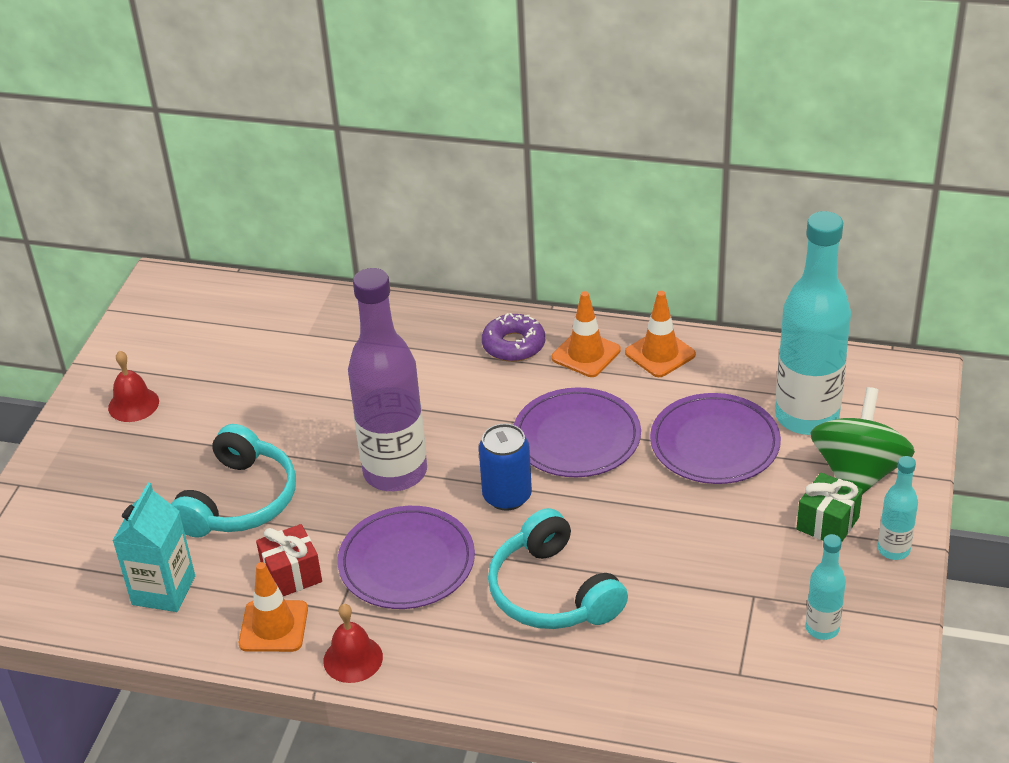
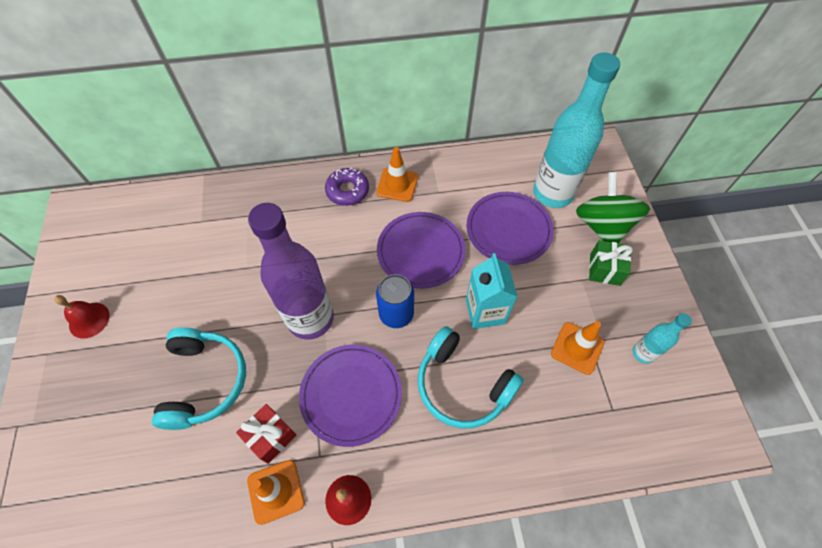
camera: 25 degrees left, 20 degrees up
turquoise carton [113,483,195,612] -> turquoise carton moved to [466,253,518,329]
orange traffic cone [625,291,696,377] -> orange traffic cone moved to [551,321,604,375]
turquoise bottle [878,456,918,560] -> none

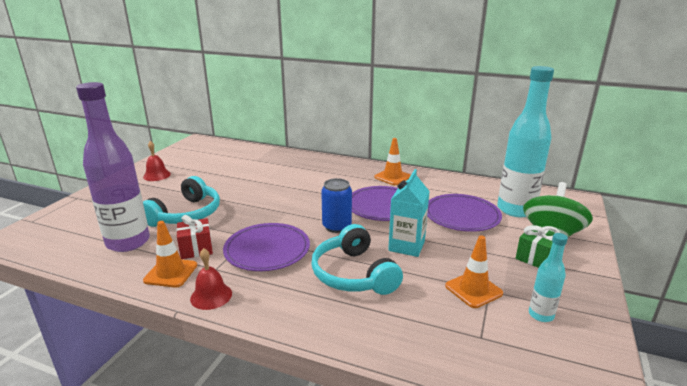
camera: 30 degrees right, 35 degrees down
purple bottle [248,203,334,340] -> purple bottle moved to [76,82,150,252]
purple donut [325,168,369,206] -> none

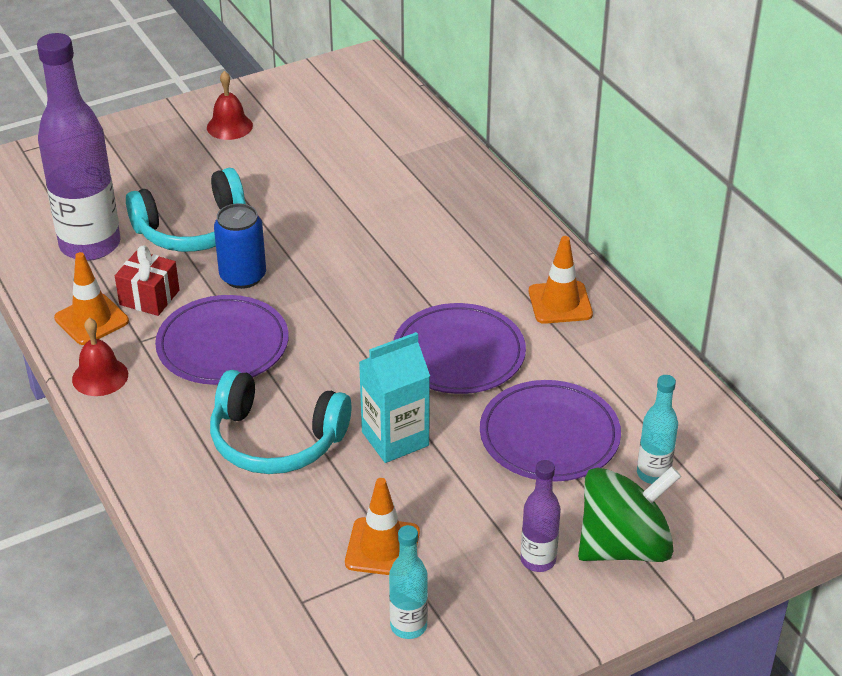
camera: 40 degrees right, 15 degrees up
turquoise headphones [311,224,403,295] -> turquoise headphones turned 90 degrees counterclockwise [210,370,352,474]
blue can [321,178,352,233] -> blue can moved to [214,203,266,289]
turquoise bottle [497,66,554,217] -> turquoise bottle [637,375,678,484], size x0.47
green gift [516,225,560,268] -> purple bottle [521,460,561,572]

